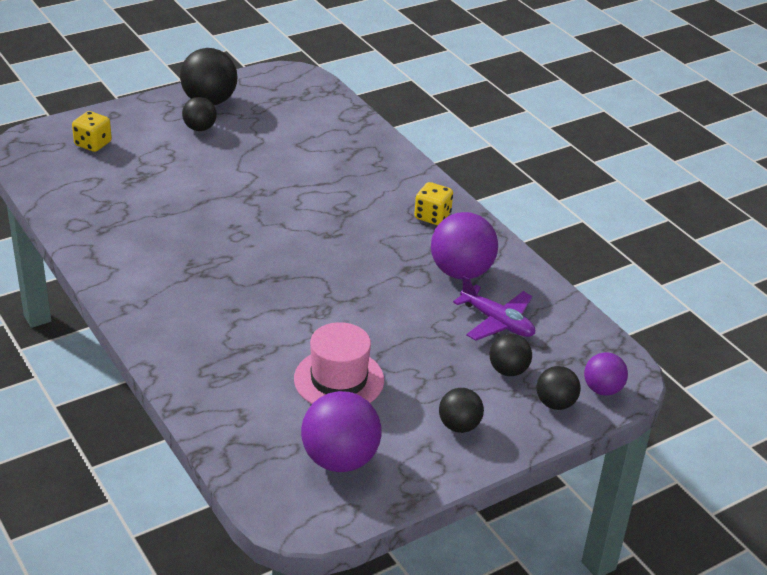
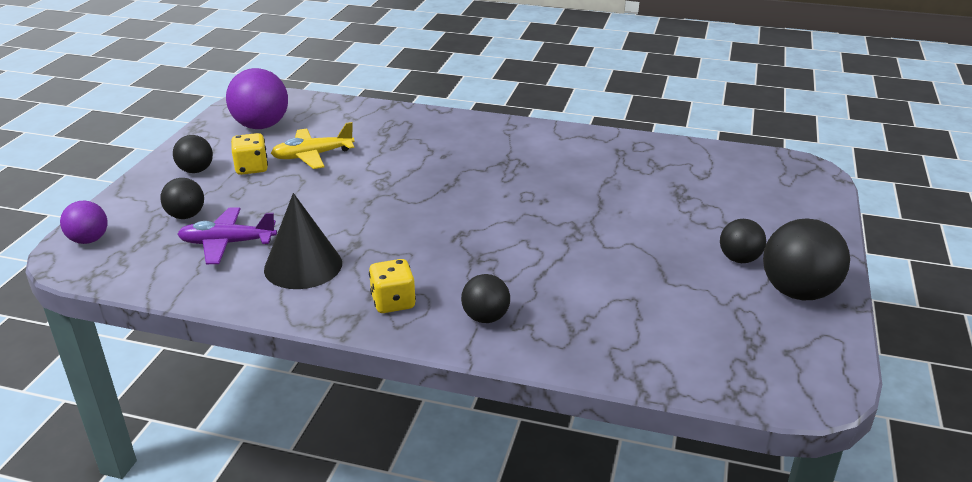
camera: 140 degrees right, 5 degrees down
yellow dice [72,111,112,152] -> yellow dice moved to [231,133,268,175]
pink hat [294,322,384,404] -> yellow plane [271,122,355,169]
purple ball [431,212,498,279] -> black cone [264,193,342,289]
black ball [536,366,581,410] -> black ball moved to [461,274,510,323]

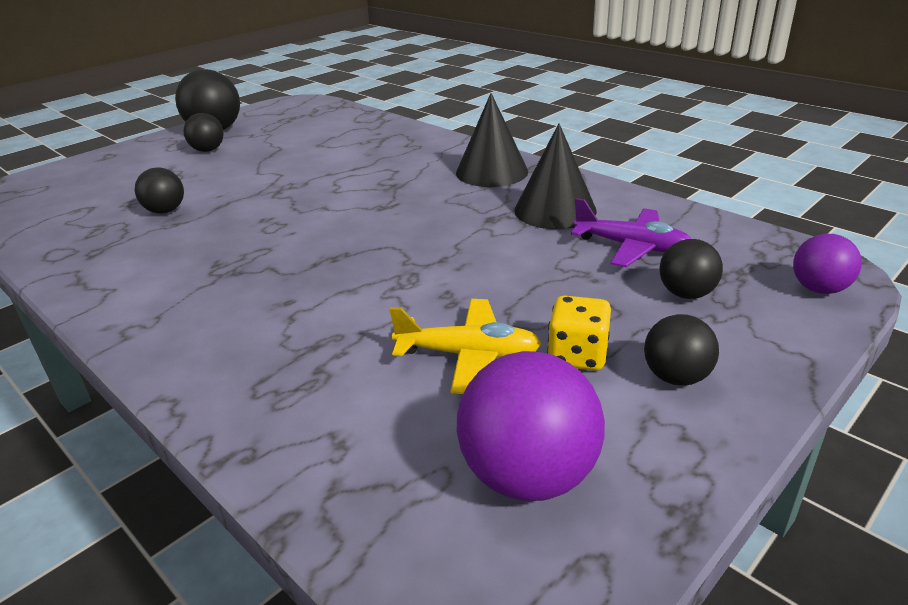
camera: 150 degrees left, 0 degrees up
yellow dice [369,259,416,313] -> black cone [456,93,528,187]
black ball [461,274,510,323] -> black ball moved to [135,168,184,214]

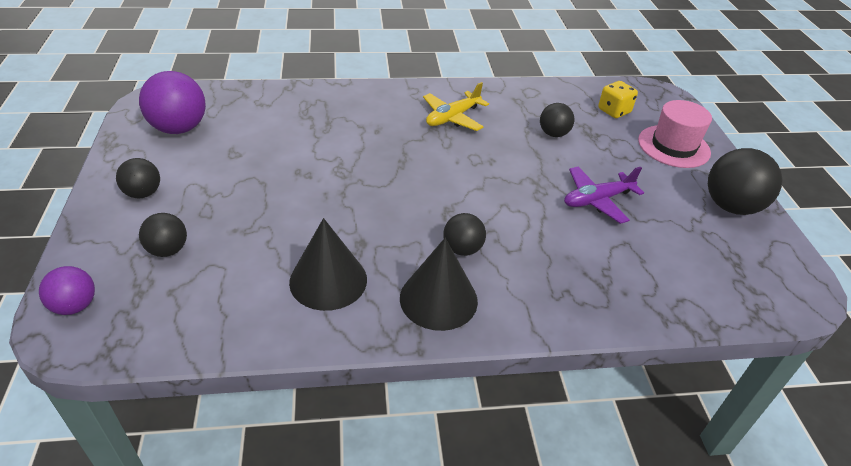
camera: 125 degrees right, 10 degrees up
black ball [183,113,224,152] -> black ball moved to [443,213,486,256]
yellow plane [389,299,541,394] -> yellow plane moved to [423,82,489,131]
yellow dice [547,296,611,371] -> yellow dice moved to [598,81,638,118]
purple plane [571,198,691,267] -> purple plane moved to [564,167,644,224]
none -> pink hat [638,100,712,168]

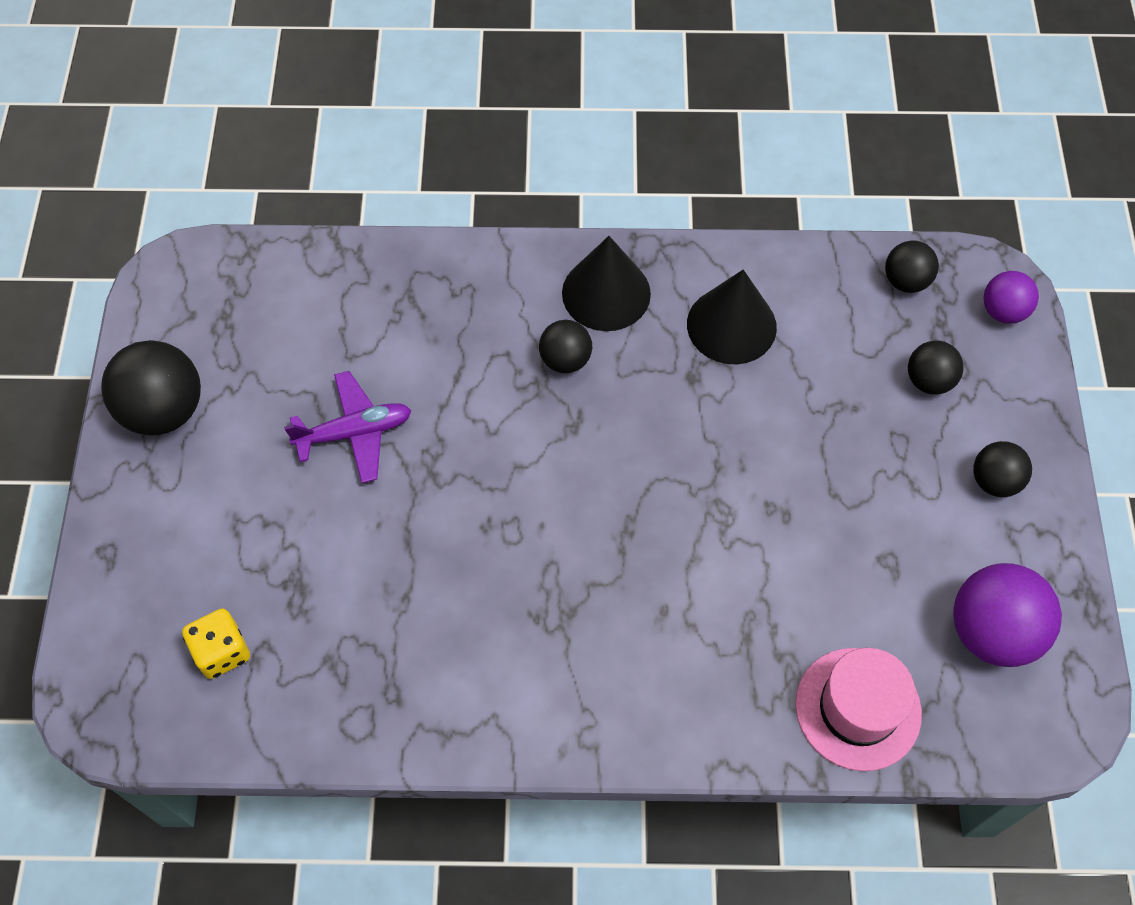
camera: 170 degrees left, 20 degrees up
yellow plane [423,82,489,131] -> none
black ball [540,103,574,137] -> black ball moved to [885,241,939,293]
pink hat [638,100,712,168] -> pink hat moved to [795,648,922,771]

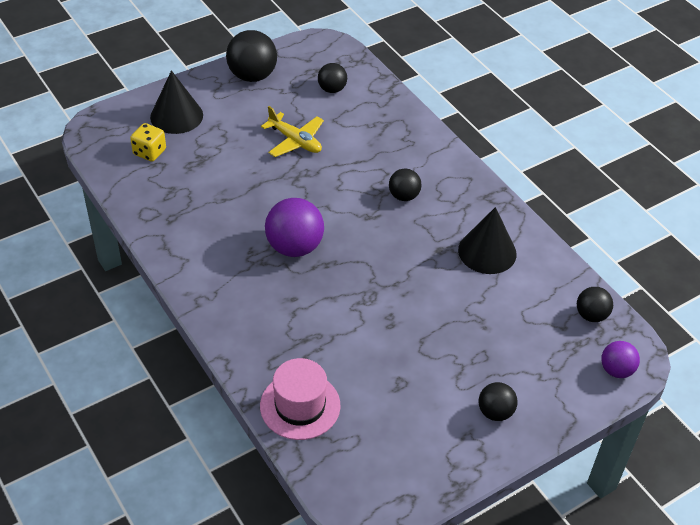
camera: 55 degrees right, 15 degrees down
purple plane [284,371,412,483] -> yellow plane [261,106,324,157]
black cone [562,236,651,331] -> black cone moved to [150,70,203,134]
black ball [908,341,964,395] -> black ball moved to [318,63,347,93]
purple ball [953,563,1062,667] -> purple ball moved to [265,198,324,257]

